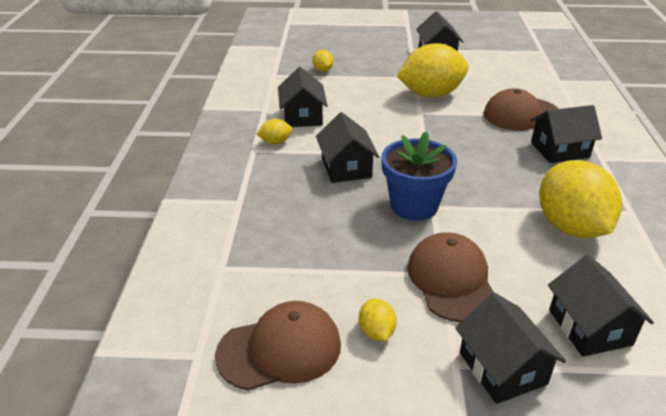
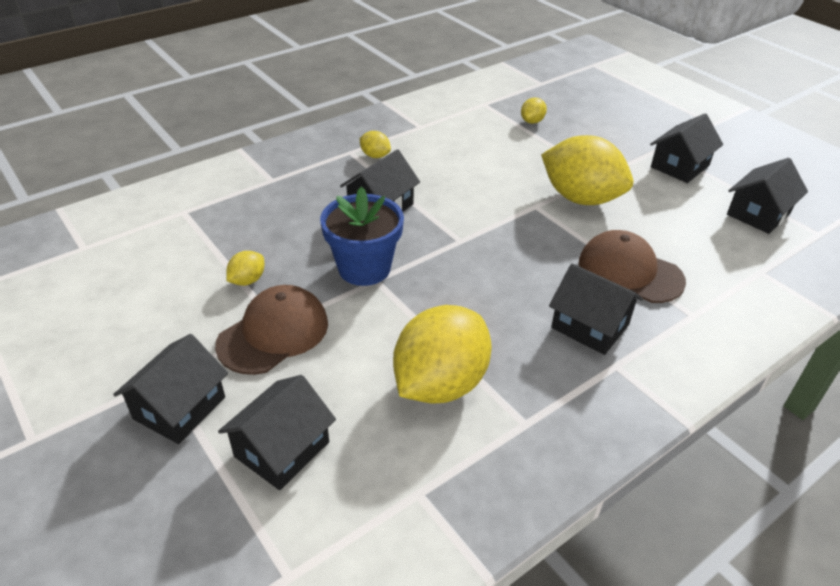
camera: 50 degrees right, 5 degrees up
brown cap [215,301,341,391] -> none
black house [278,67,328,127] -> black house moved to [727,158,808,234]
yellow lemon [359,299,397,341] -> yellow lemon moved to [226,251,264,286]

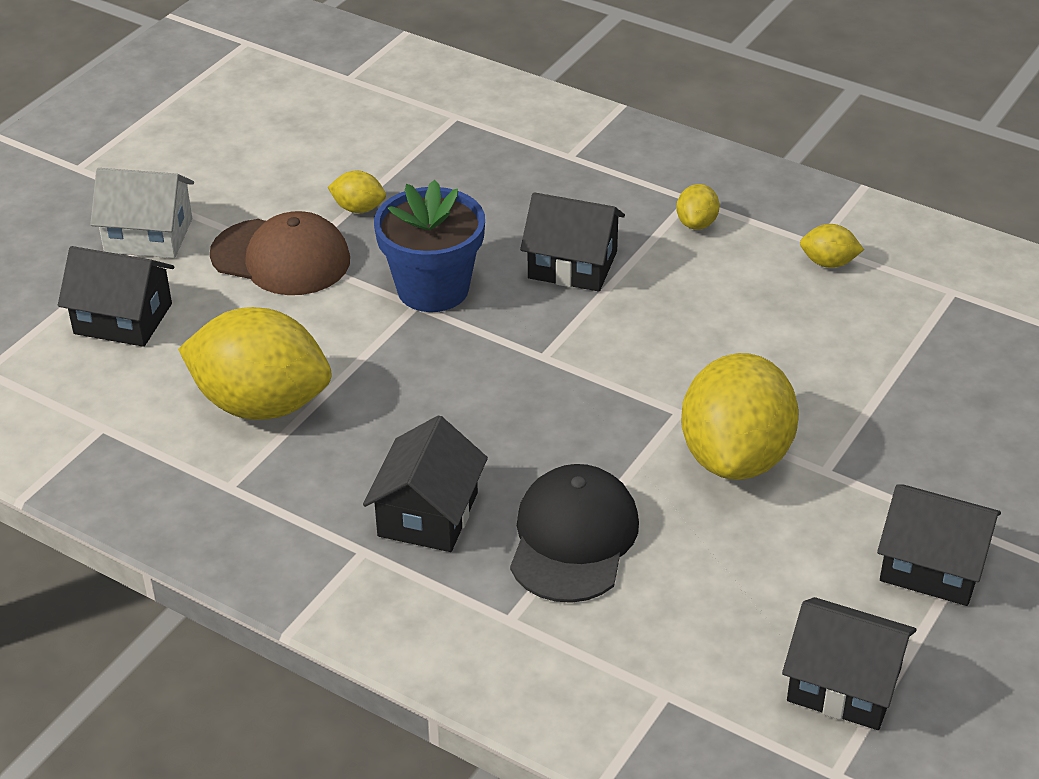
camera: 70 degrees right, 0 degrees up
black house [113,334,228,444] -> white house [90,168,194,258]
yellow lemon [521,98,547,124] -> yellow lemon moved to [800,224,864,268]
brown cap [579,230,686,303] -> black cap [510,464,639,603]

